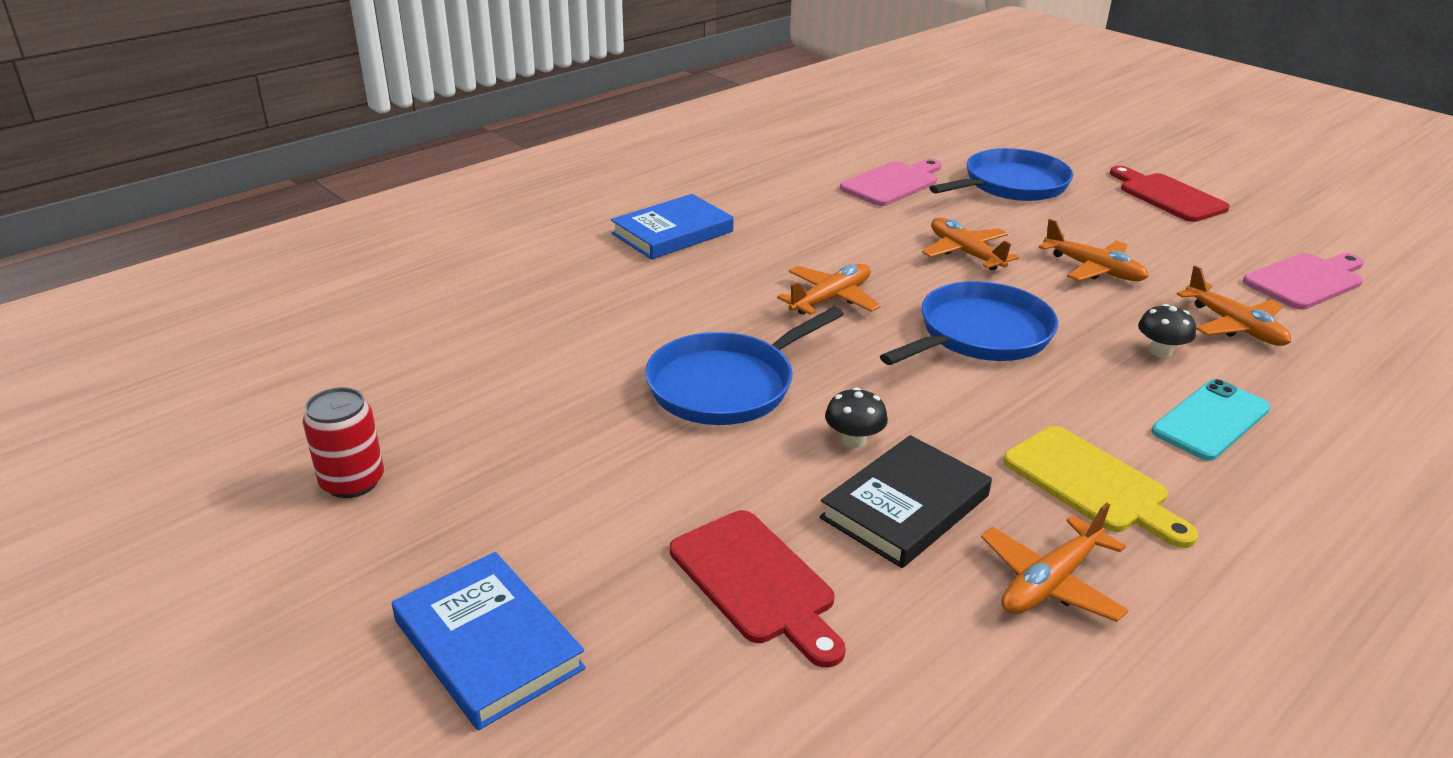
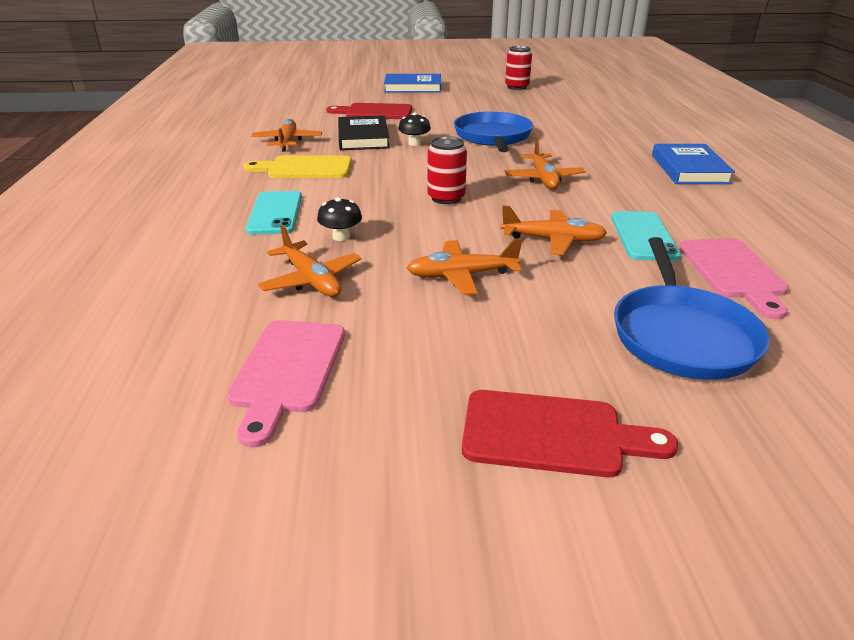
camera: 130 degrees right, 0 degrees up
blue pan [880,281,1058,365] -> red can [428,136,467,204]
orange plane [1177,266,1291,346] -> orange plane turned 135 degrees counterclockwise [258,225,361,297]
none -> turquoise phone [611,211,681,261]

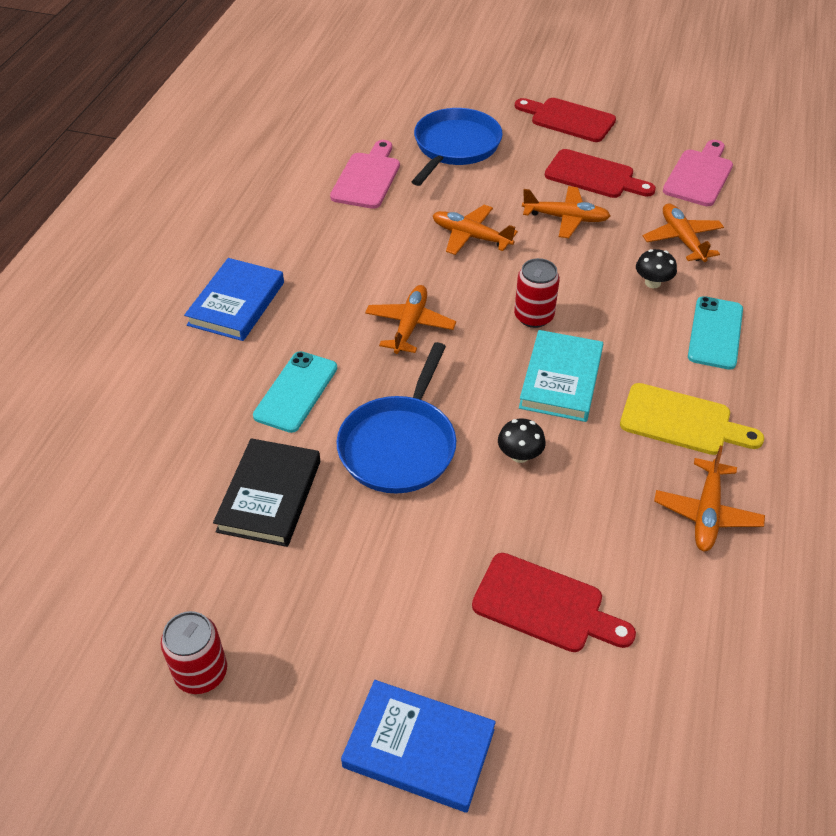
camera: 160 degrees left, 15 degrees up
black book [338,115,390,150] -> black book moved to [213,438,320,547]
turquoise phone [611,211,681,261] -> turquoise phone moved to [253,351,337,433]
none -> turquoise book [519,330,603,422]
none -> red cutting board [545,149,656,198]

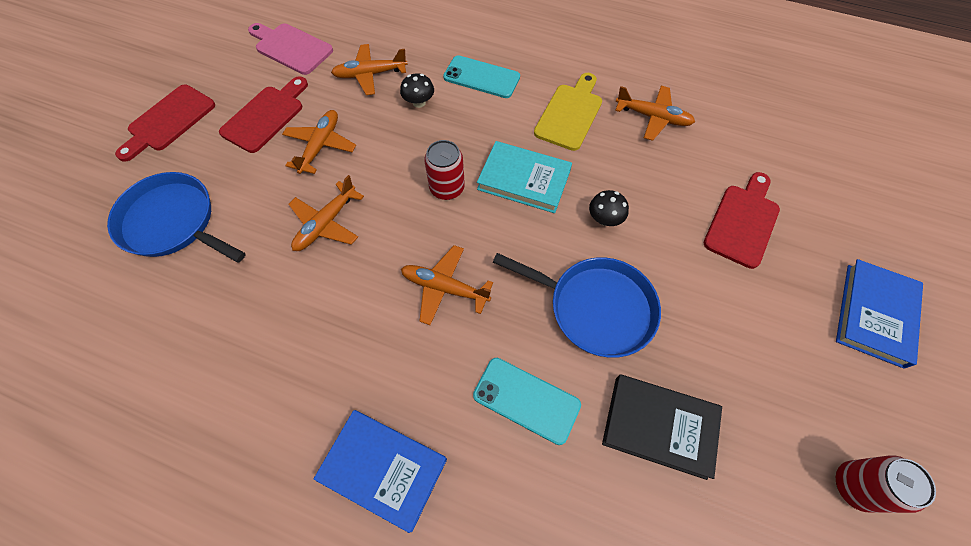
camera: 85 degrees left, 15 degrees up
pink cutting board [330,140,400,209] -> none

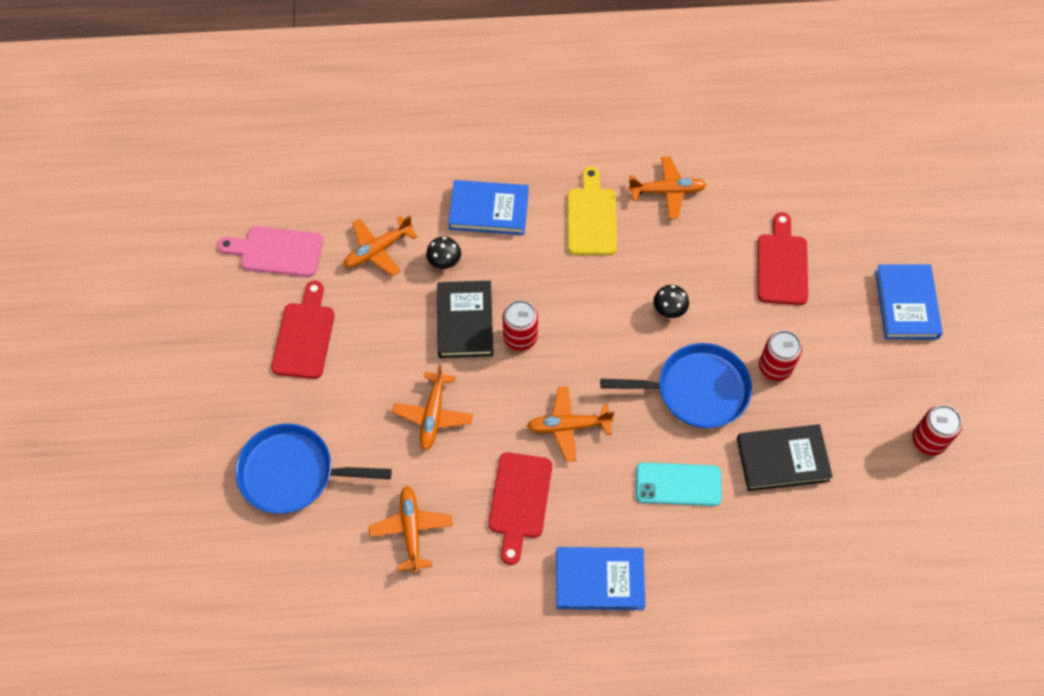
camera: 25 degrees left, 0 degrees up
red cutting board [115,85,215,162] -> red cutting board moved to [488,452,552,565]
orange plane [282,110,356,174] -> orange plane moved to [369,486,453,573]
turquoise phone [443,55,520,98] -> blue book [448,180,529,235]
turquoise book [477,141,572,213] -> none
none -> black book [437,281,493,358]
none -> red can [759,330,802,381]

